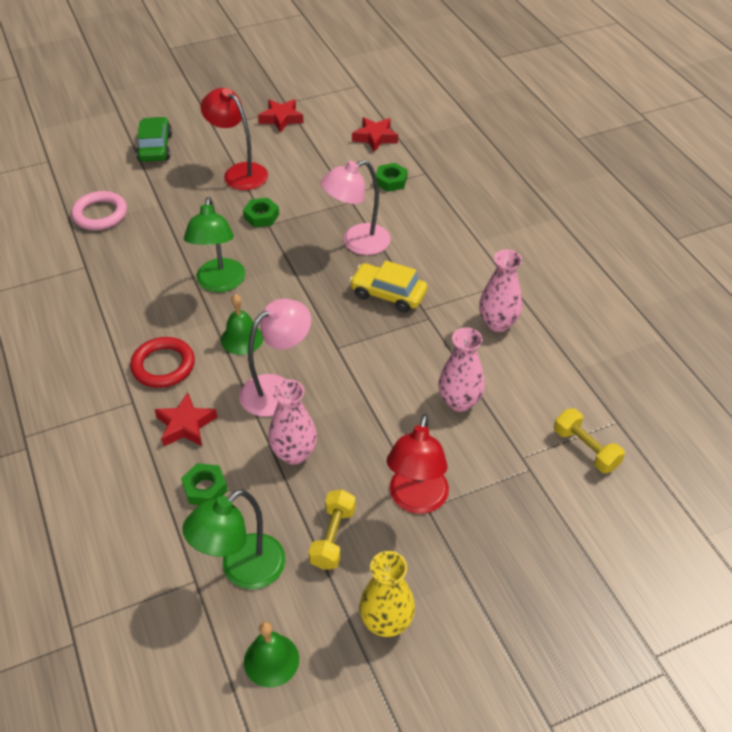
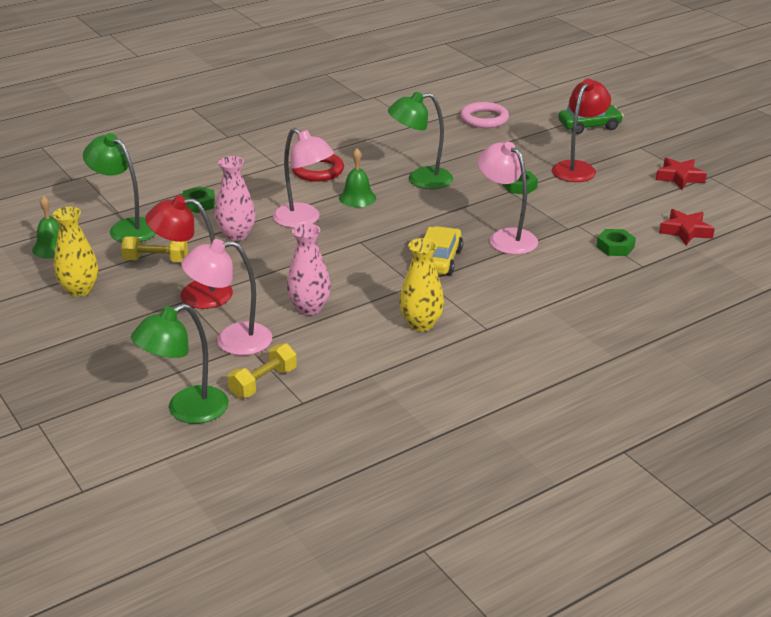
camera: 80 degrees right, 15 degrees down
red star [154,392,217,446] -> none
pink vase [479,250,522,332] -> yellow vase [399,238,444,332]
none -> green lamp [131,304,229,424]
none -> pink lamp [181,239,272,355]

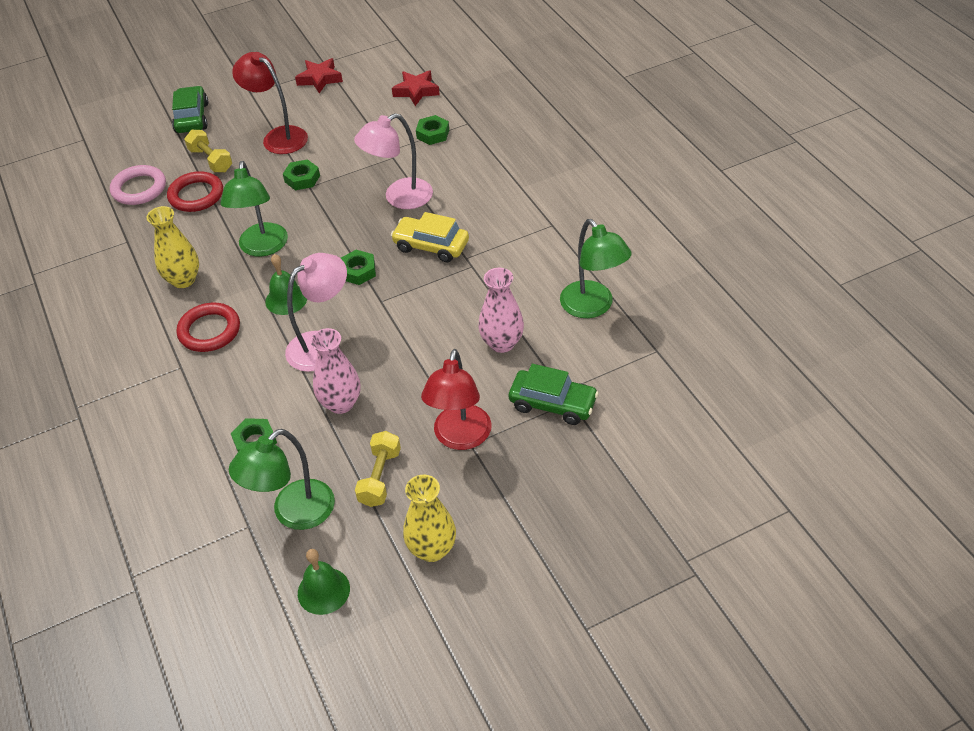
camera: 80 degrees left, 15 degrees up
green lamp [131,304,229,424] -> green lamp moved to [560,219,632,318]
pink lamp [181,239,272,355] -> green car [509,364,599,425]
yellow dumbbell [227,343,297,398] -> yellow dumbbell moved to [184,130,232,172]
yellow vase [399,238,444,332] -> yellow vase moved to [147,206,199,288]
none -> red ring [167,171,223,212]
none -> green nut [341,250,376,285]

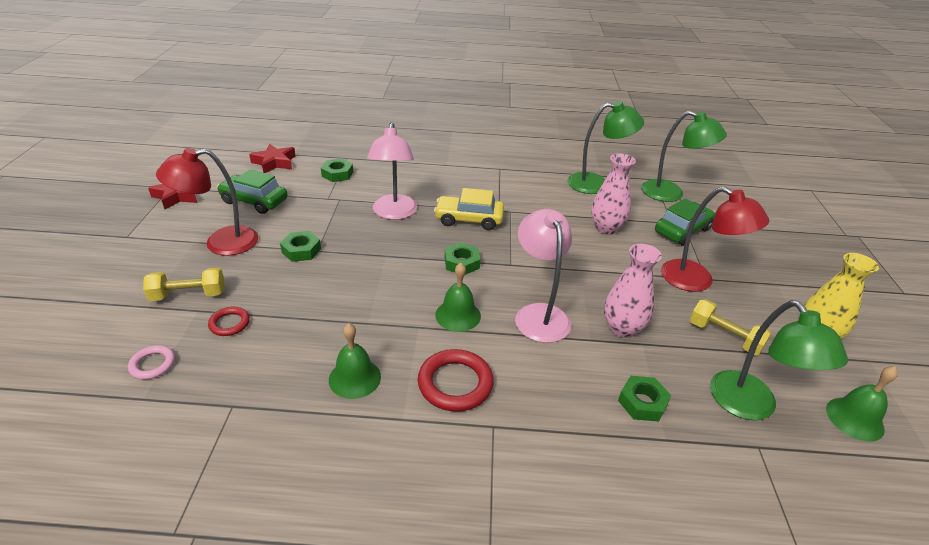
camera: 65 degrees left, 10 degrees down
pink ring [110,165,166,205] -> pink ring [128,345,175,380], size x0.57
yellow vase [147,206,199,288] -> green bell [329,323,381,399]
red ring [167,171,223,212] -> red ring [208,307,250,336], size x0.57
green car [172,86,208,133] -> green car moved to [217,169,288,214]
green lamp [220,161,288,257] -> green lamp moved to [641,111,727,202]
yellow car [391,212,469,262] -> yellow car turned 45 degrees clockwise [434,188,504,230]

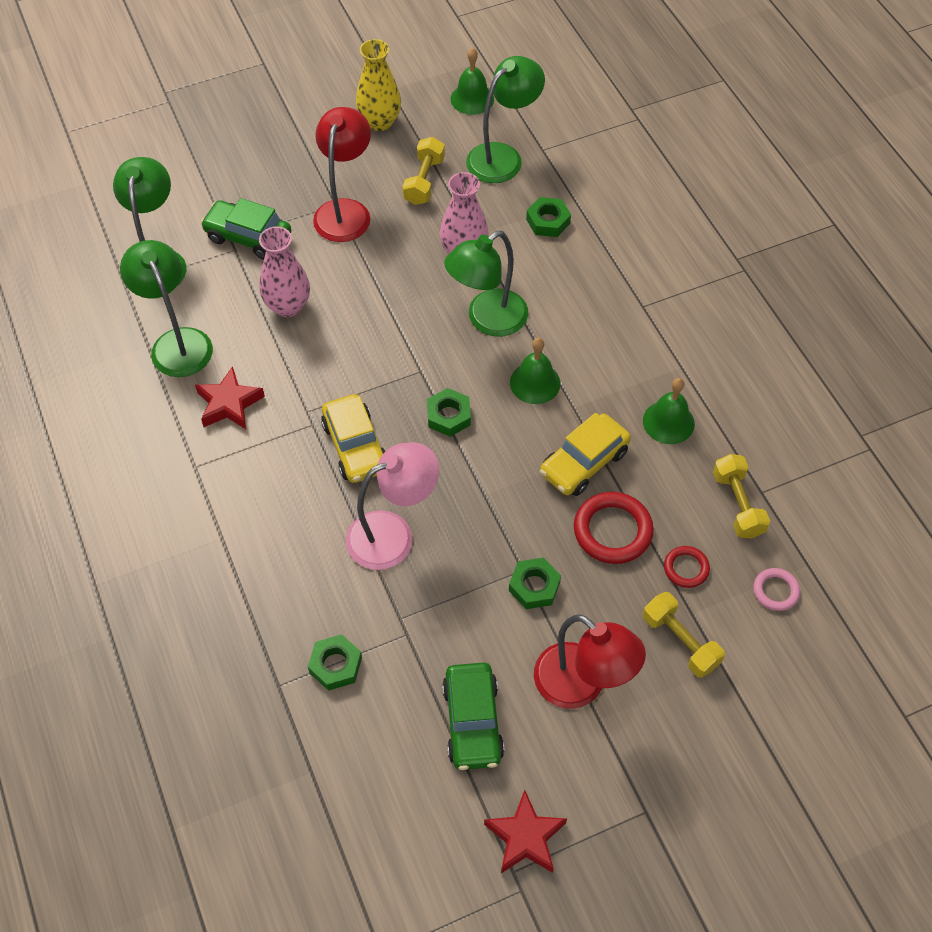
camera: 115 degrees left, 20 degrees up
red star [249,144,296,173] -> red star moved to [195,366,265,429]
red ring [418,349,494,412] -> red ring moved to [574,492,654,564]
pink lamp [515,209,572,343] -> green lamp [444,231,528,337]
none -> yellow car [540,413,631,496]
none -> yellow dumbbell [713,454,770,539]

